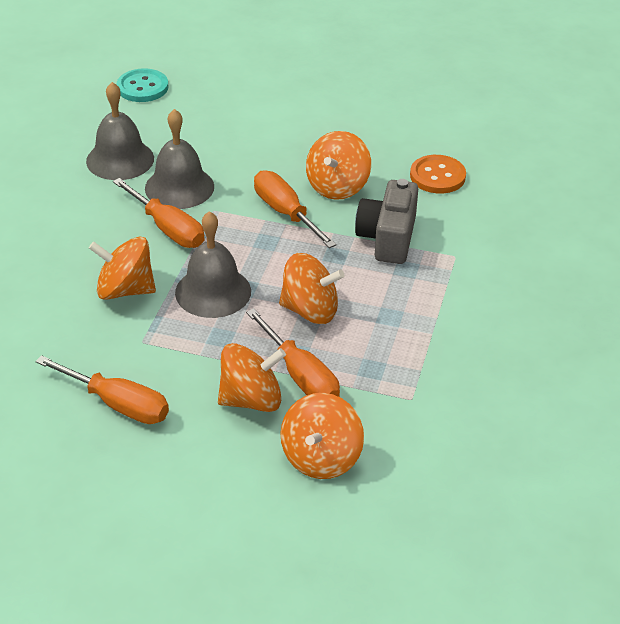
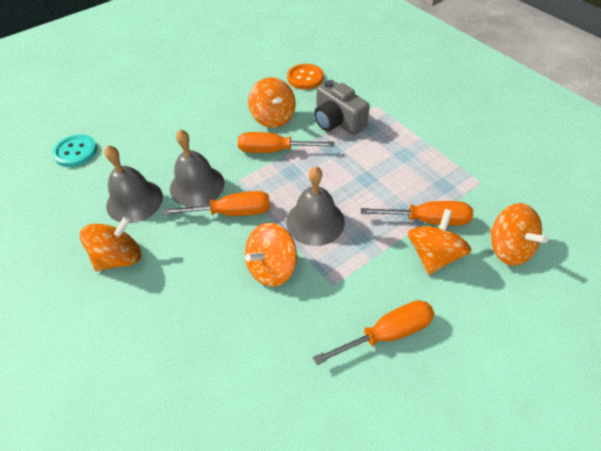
camera: 50 degrees left, 10 degrees up
orange spinning top [279,253,345,324] -> orange spinning top moved to [80,216,141,272]

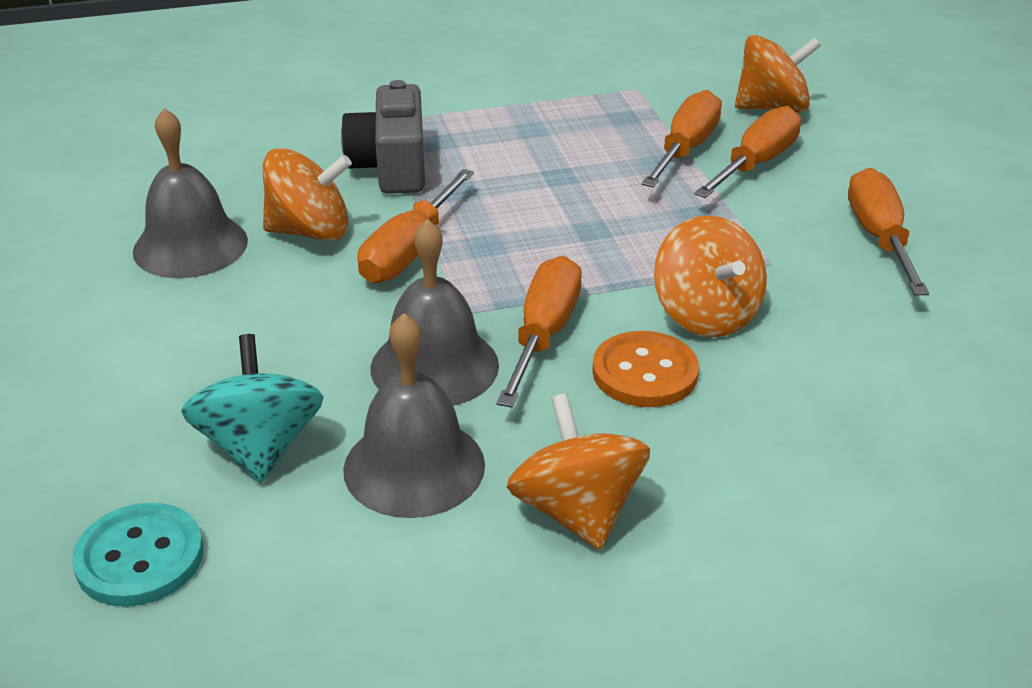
camera: 70 degrees left, 15 degrees down
grey bell [286,166,345,246] -> grey bell moved to [133,108,248,278]
orange button [287,64,324,90] -> orange button moved to [592,331,699,407]
grey camera [314,80,370,135] -> grey camera turned 105 degrees clockwise [341,80,425,194]
orange spinning top [408,209,471,275] -> orange screwdriver [694,106,801,198]
none -> turquoise spinning top [181,334,324,483]

